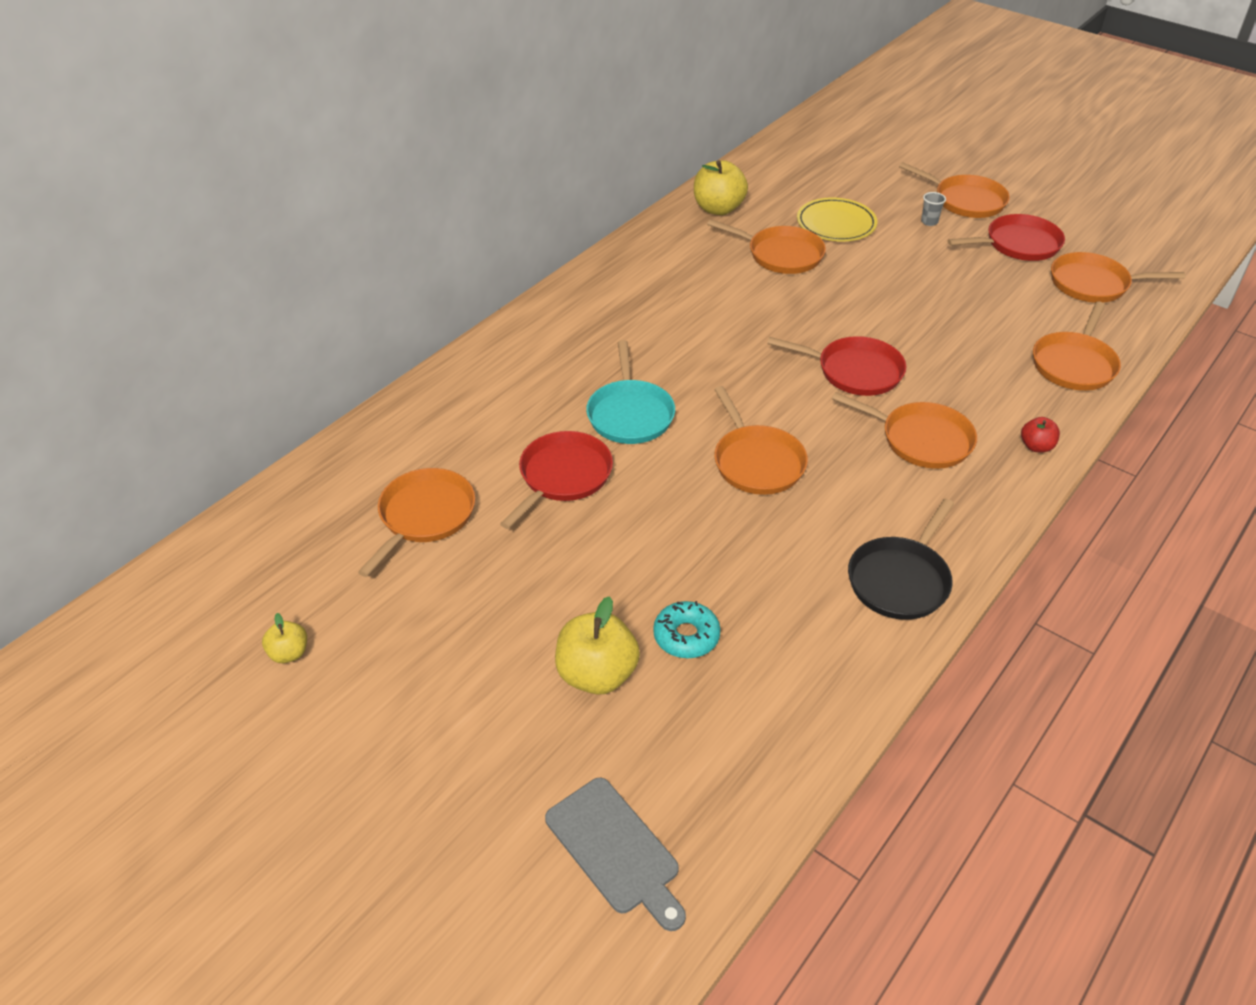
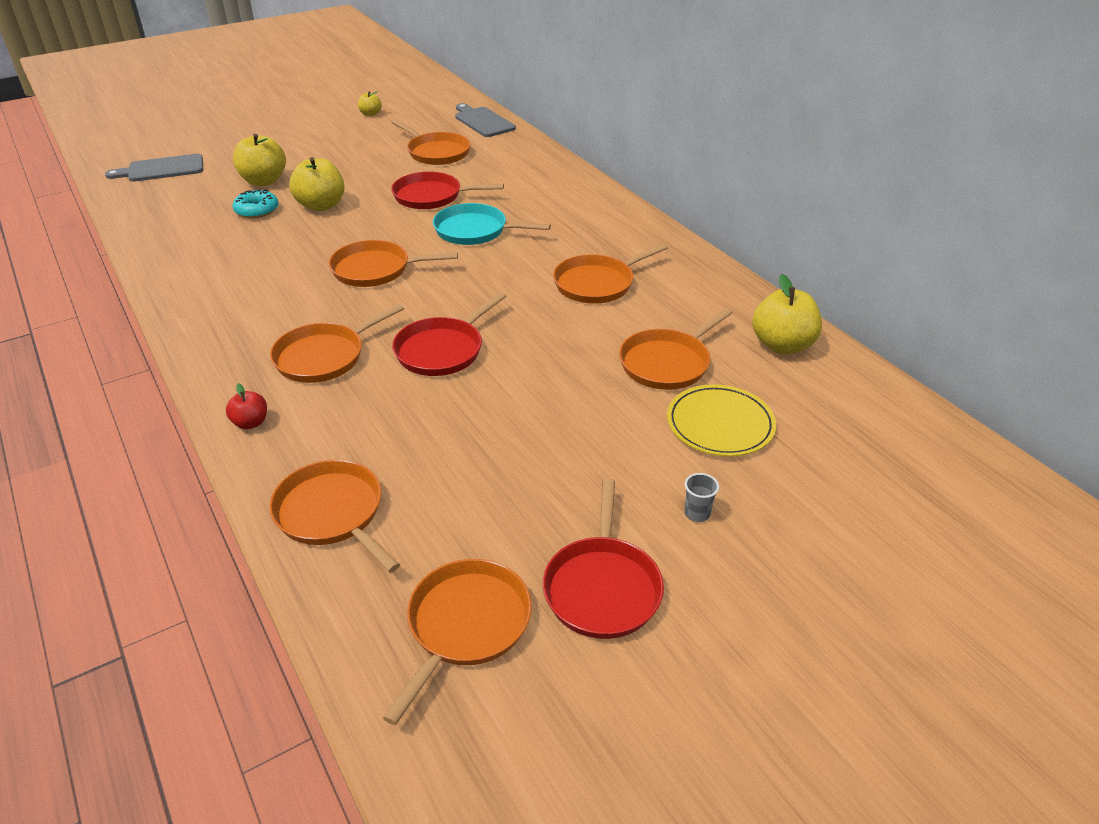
camera: 110 degrees right, 5 degrees down
red pan [500,431,613,529] -> red pan turned 135 degrees clockwise [391,172,504,209]
black pan [848,499,954,620] -> none
orange pan [899,162,1010,218] -> orange pan moved to [553,243,668,304]
none -> yellow apple [289,157,344,211]
none -> grey cutting board [455,103,516,137]

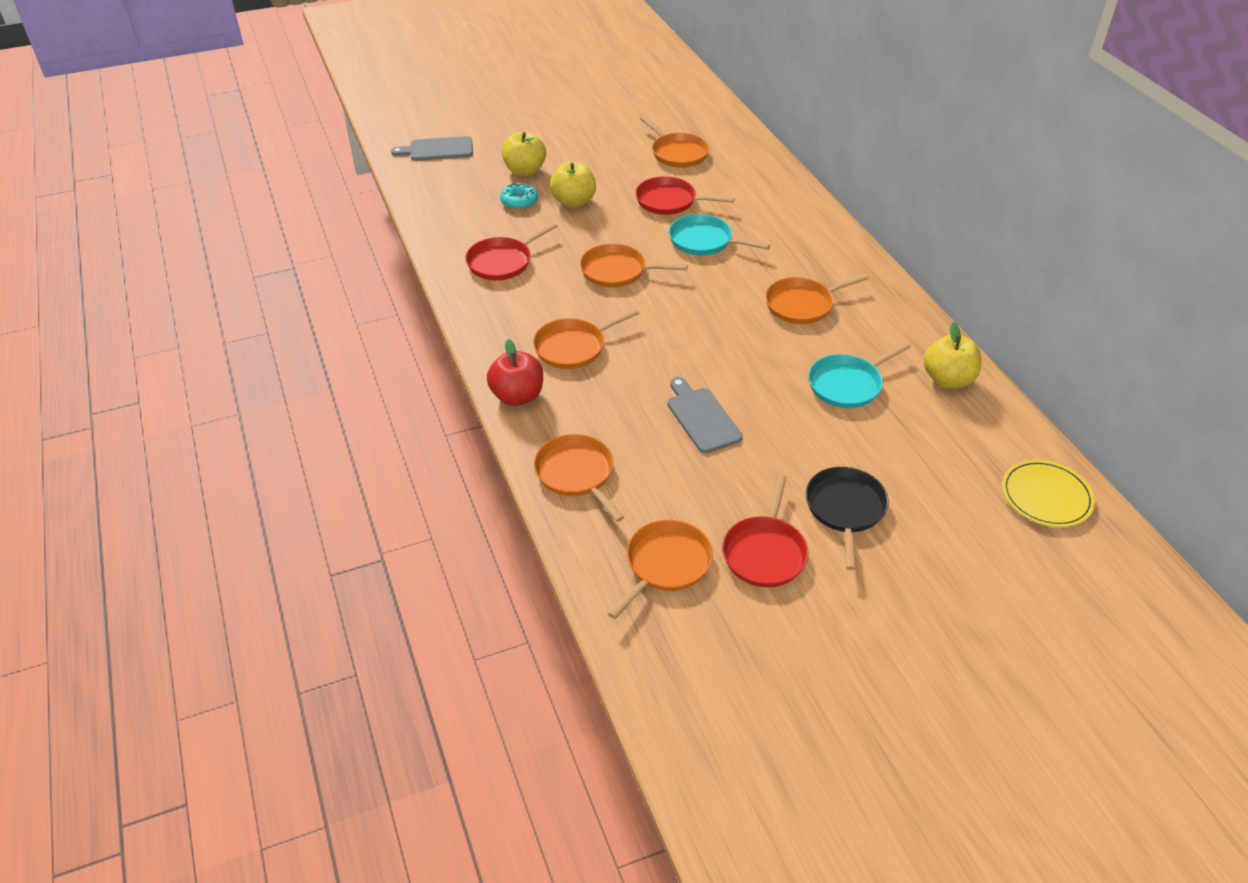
camera: 10 degrees right, 5 degrees up
red apple [226,383,267,429] -> red apple [487,339,543,406], size x1.88
yellow apple [358,91,381,116] -> none
red pan [392,292,506,376] -> red pan moved to [465,222,557,280]
grey cutting board [455,103,516,137] -> grey cutting board moved to [667,377,743,453]
orange pan [619,308,733,390] -> turquoise pan [808,342,911,408]
yellow plate [667,384,776,456] -> yellow plate moved to [1002,459,1095,527]
grey cup [684,473,719,522] -> black pan [806,467,889,570]

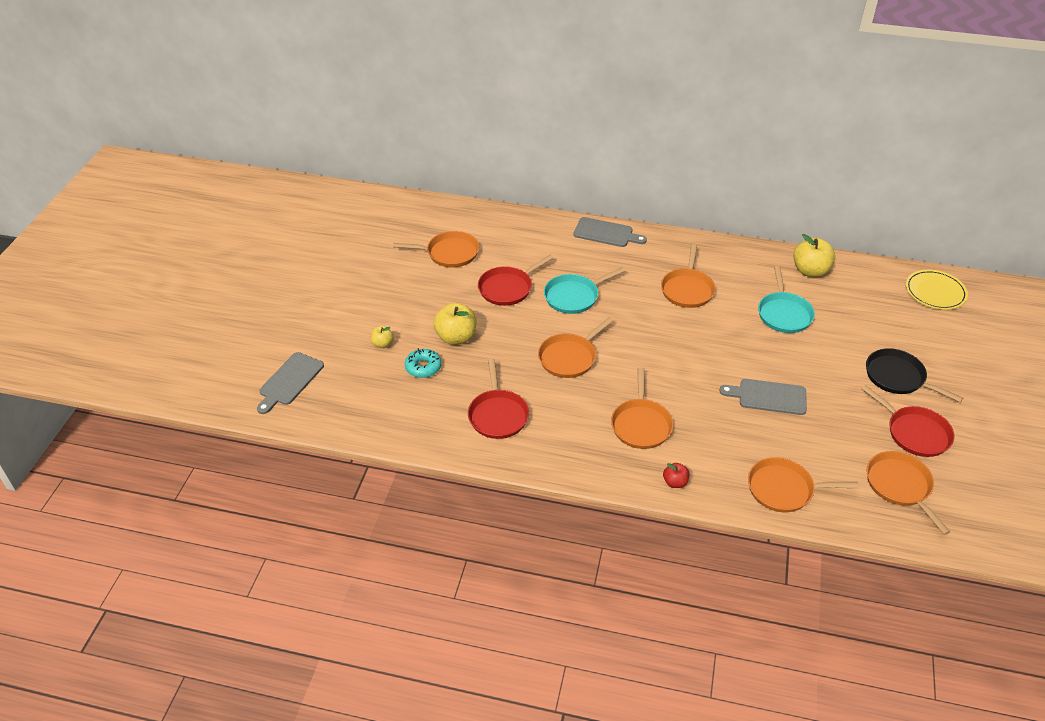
camera: 55 degrees left, 0 degrees up
red apple [487,339,543,406] -> red apple [663,463,689,488], size x0.53
yellow apple [502,131,546,176] -> yellow apple [371,326,394,348], size x0.53
none -> grey cutting board [573,217,647,247]

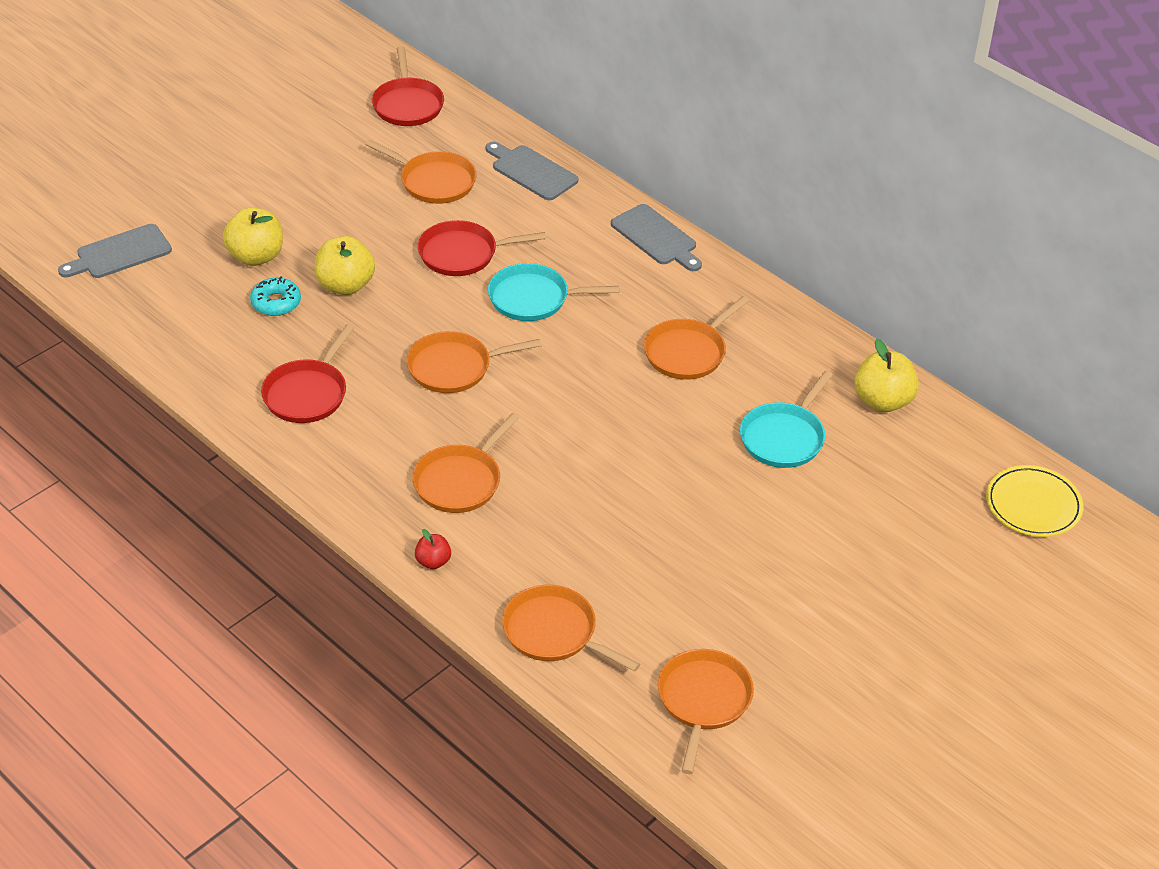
camera: 30 degrees right, 0 degrees up
yellow apple [371,326,394,348] -> yellow apple [223,207,283,266], size x1.88
grey cutting board [719,379,807,415] -> grey cutting board moved to [486,141,579,201]
red pan [862,385,955,457] -> red pan moved to [372,46,444,126]
black pan [866,348,963,402] -> none

